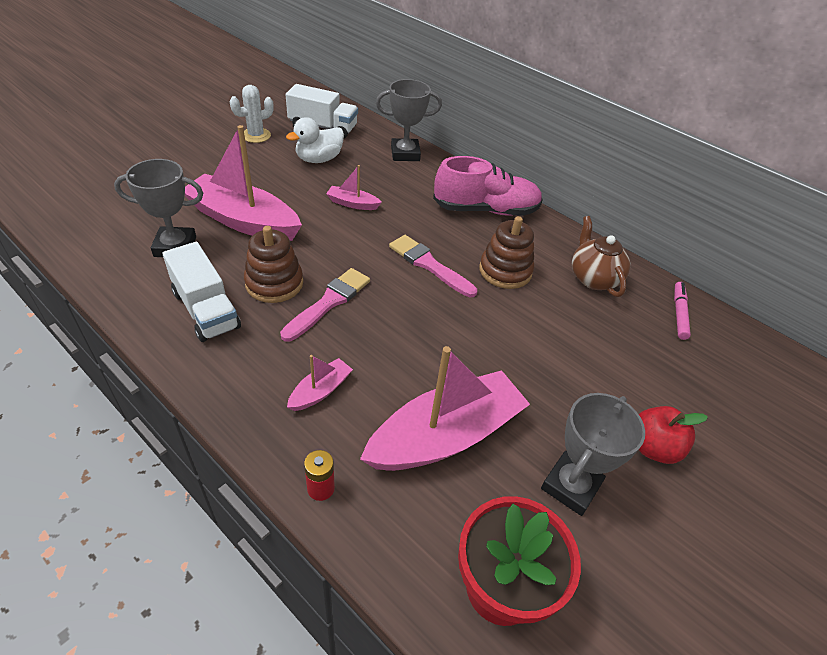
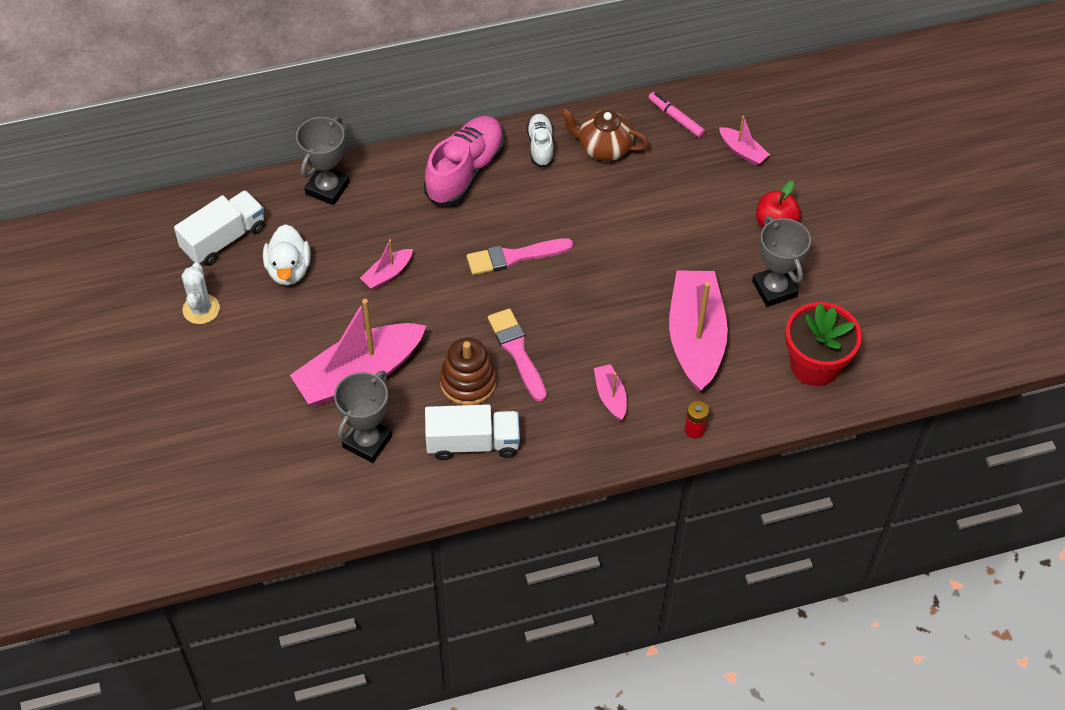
camera: 55 degrees left, 10 degrees up
brown stacking toy [479,216,534,289] -> none
none -> white shoe [527,114,554,167]
none -> pink boat [719,116,770,165]

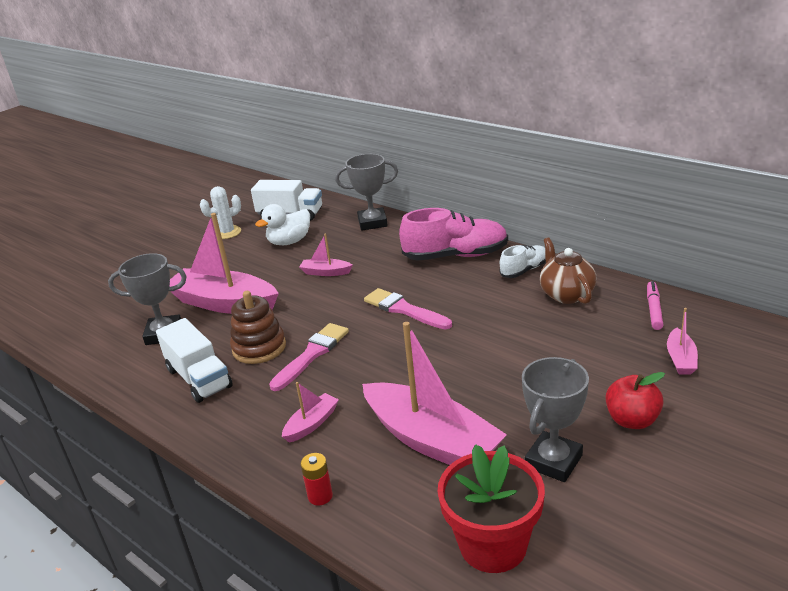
camera: 60 degrees right, 25 degrees down
pink boat [669,270,728,392] -> pink boat turned 75 degrees clockwise [362,322,507,465]

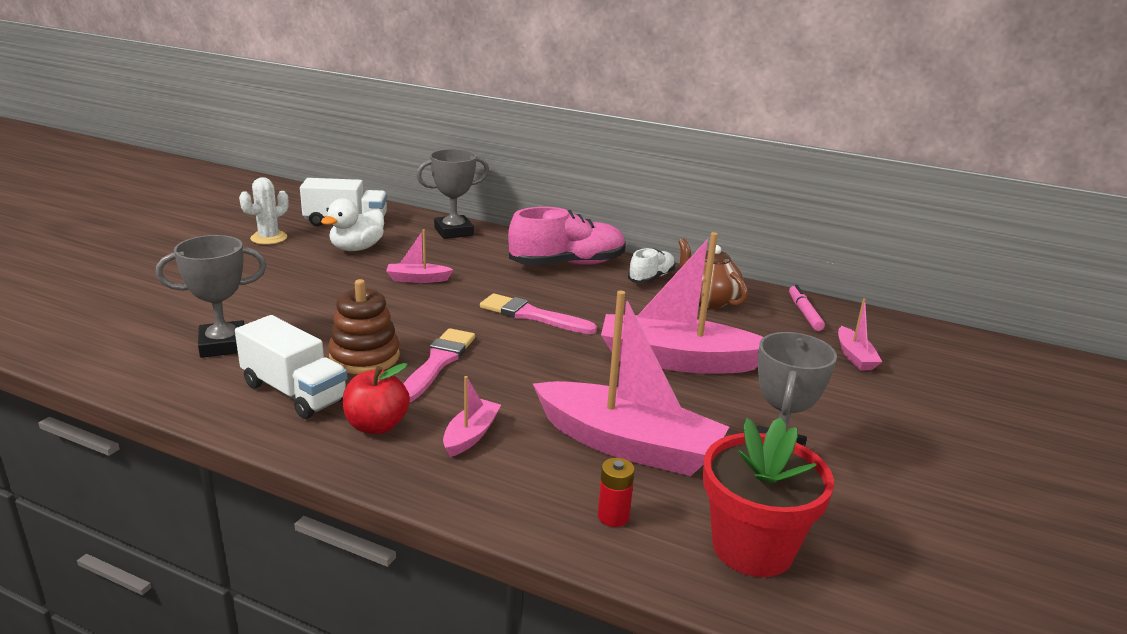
camera: 20 degrees left, 5 degrees down
pink boat [170,213,279,314] -> pink boat moved to [601,232,763,374]
red battery [300,453,333,505] -> red battery moved to [598,458,635,527]
red apple [606,372,665,429] -> red apple moved to [343,363,410,434]

